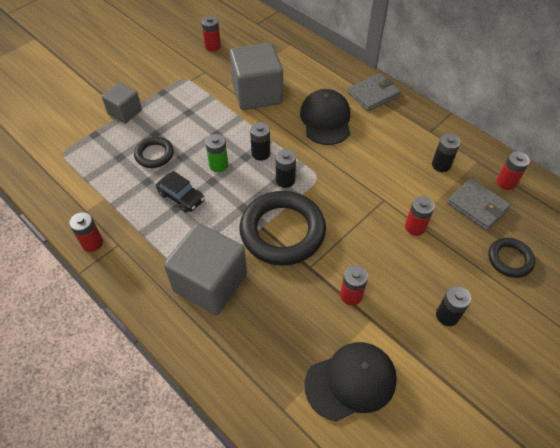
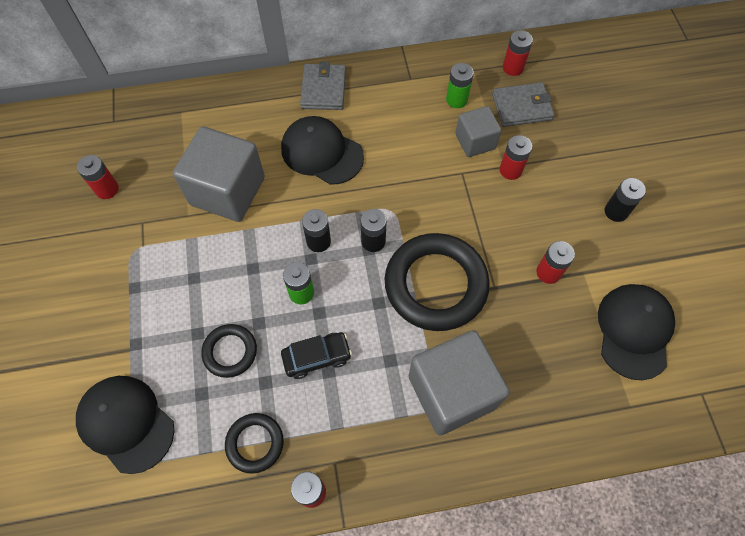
camera: 55 degrees left, 10 degrees up
grey cube [102,82,142,124] -> grey cube moved to [455,106,501,157]
black battery [432,134,460,172] -> green battery [446,63,474,108]
black ring [489,238,535,278] -> black ring moved to [225,413,284,474]
none -> black cap [76,376,174,474]

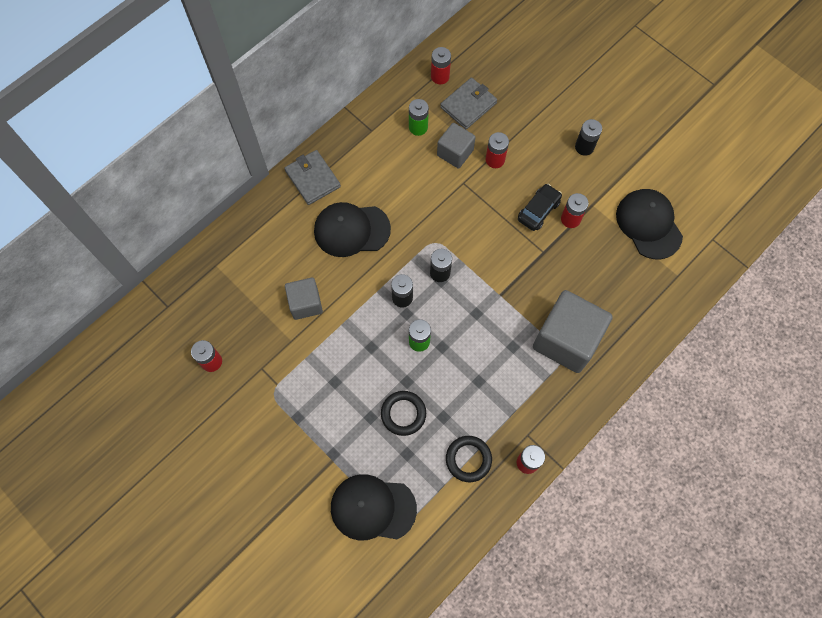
camera: 35 degrees left, 5 degrees up
grey cube [173,127,265,222] -> grey cube [285,278,323,320], size x0.57
black car [281,332,352,379] -> black car moved to [518,184,562,231]
black ring [385,233,490,331] -> none

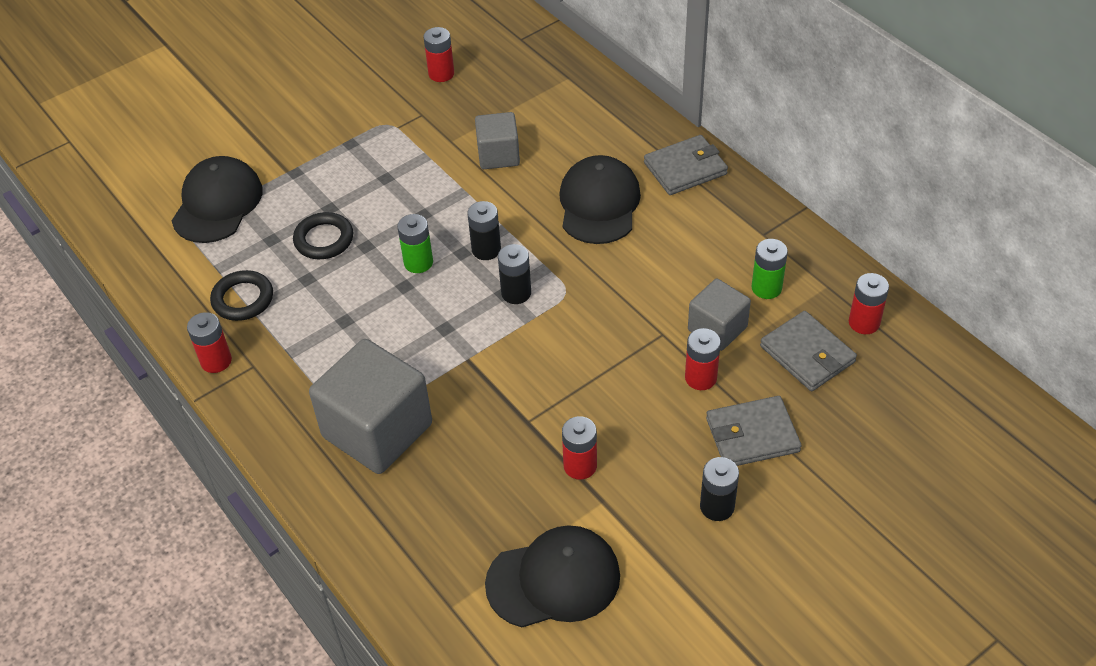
camera: 100 degrees right, 20 degrees down
black car [518,184,562,231] -> none
none -> grey wallet [706,396,802,466]

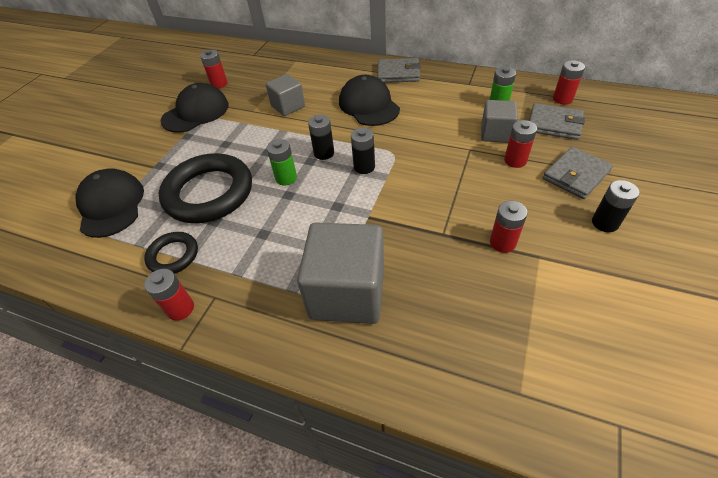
camera: 30 degrees left, 0 degrees up
black ring [293,212,353,259] -> black ring [159,153,252,223], size x1.98
black cap [485,525,620,627] -> black cap moved to [161,83,229,133]
grey wallet [644,135,728,195] -> grey wallet turned 60 degrees clockwise [377,58,421,83]

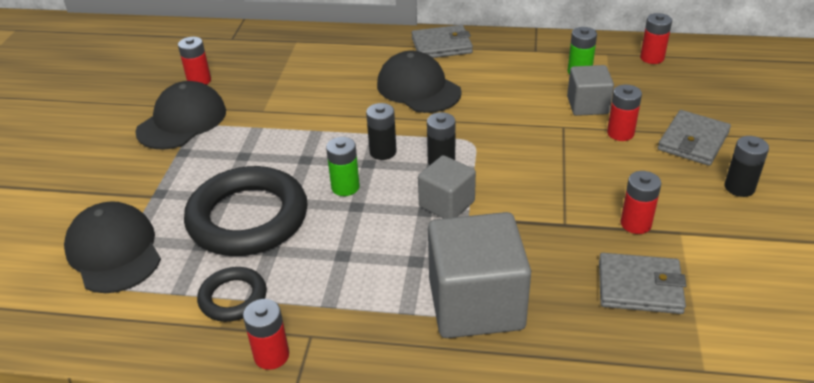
camera: 15 degrees left, 10 degrees down
grey cube [266,74,305,116] -> grey cube moved to [418,155,476,218]
grey wallet [529,103,585,140] -> grey wallet moved to [599,253,687,314]

